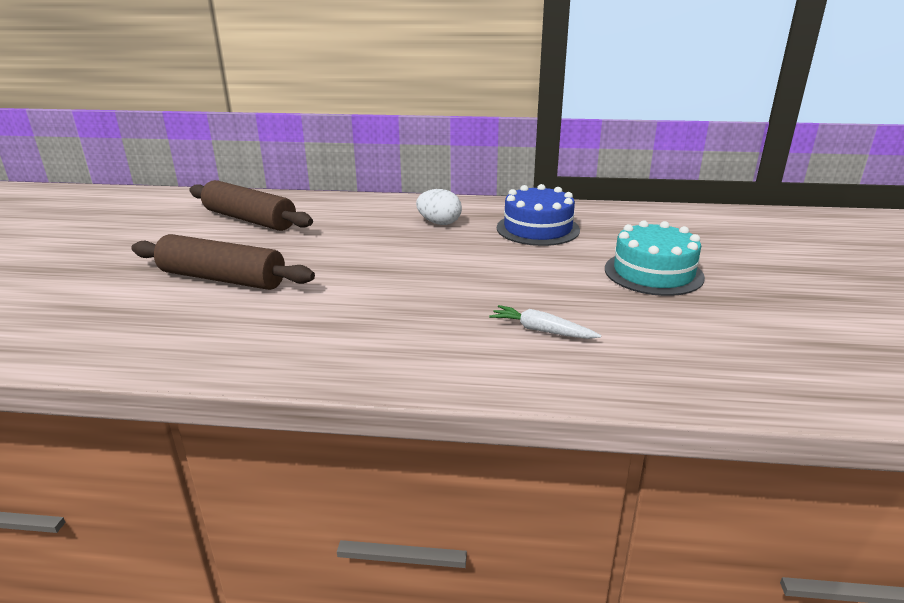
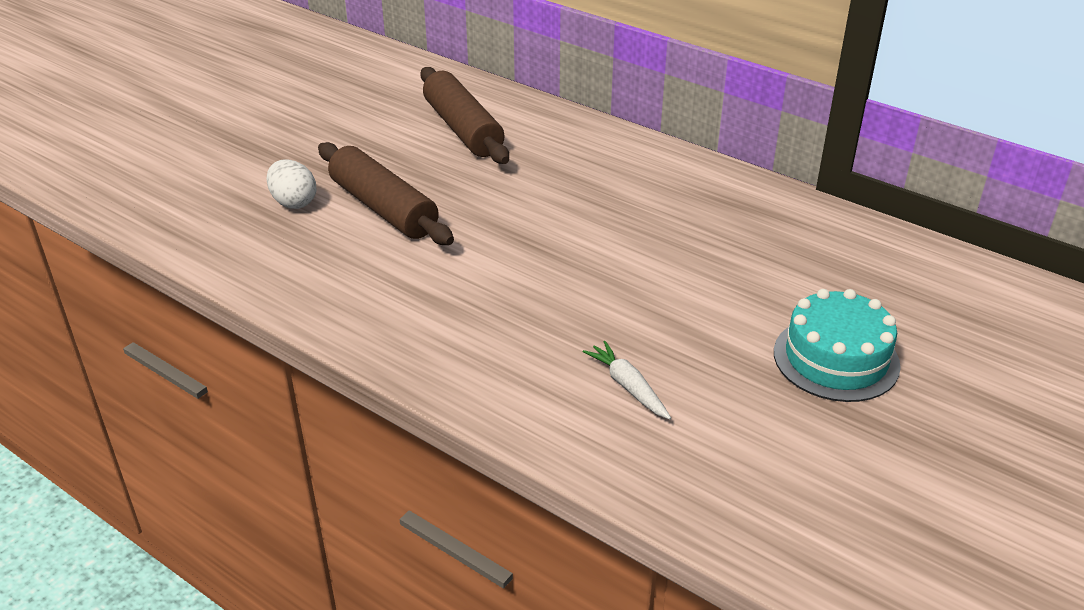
camera: 30 degrees right, 10 degrees up
white egg [416,189,462,225] -> white egg moved to [267,159,316,209]
blue cake [497,184,580,246] -> none

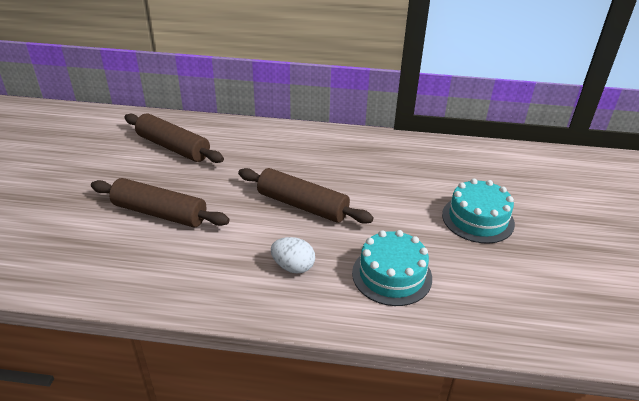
camera: 30 degrees left, 0 degrees up
white egg [267,159,316,209] -> white egg moved to [271,237,315,274]
white carrot [583,341,671,420] -> turquoise cake [352,230,432,306]
none -> brown rolling pin [238,168,374,224]

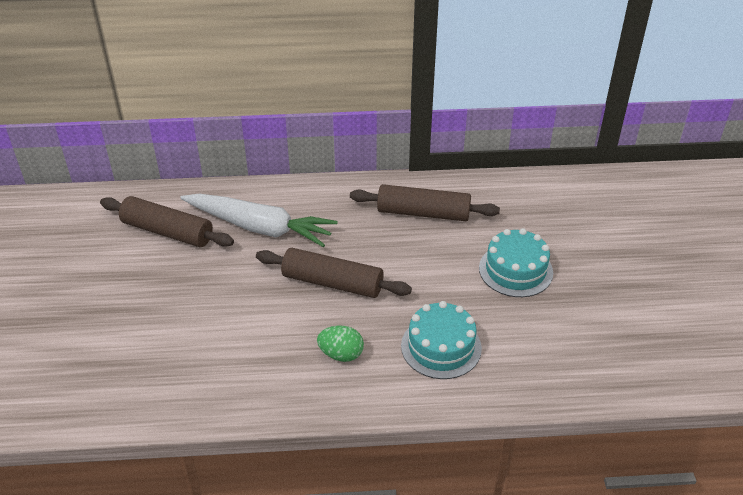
camera: 10 degrees left, 5 degrees up
brown rolling pin [91,178,229,227] -> brown rolling pin moved to [350,184,500,221]
white egg [271,237,315,274] -> green egg [317,326,364,362]
none -> white carrot [180,194,337,247]

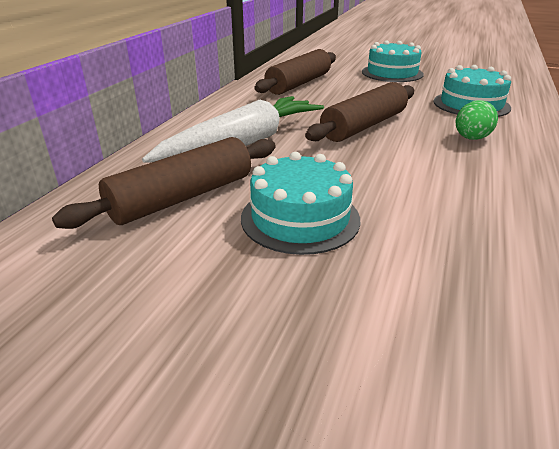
camera: 65 degrees left, 10 degrees down
none -> turquoise cake [241,152,360,255]

